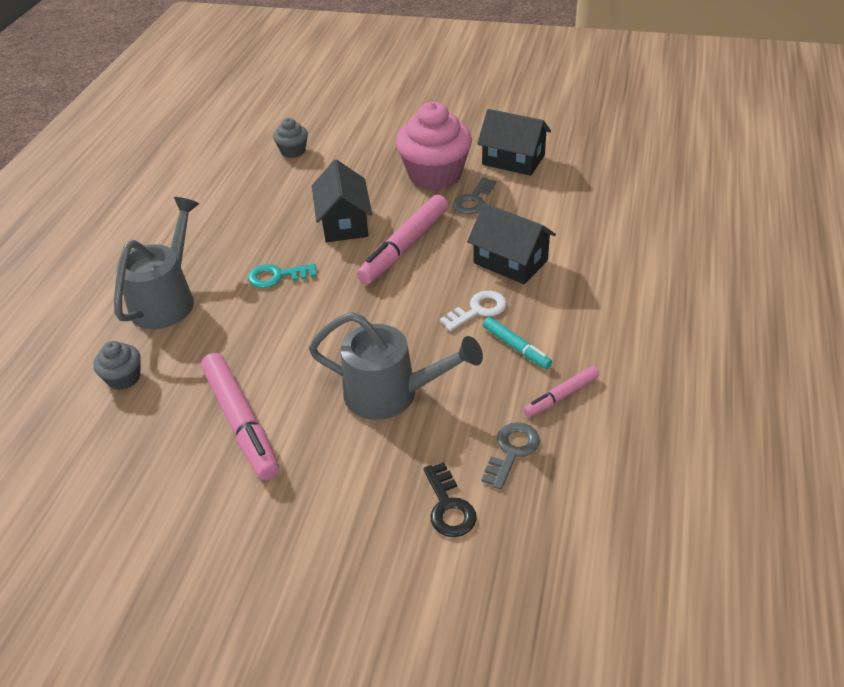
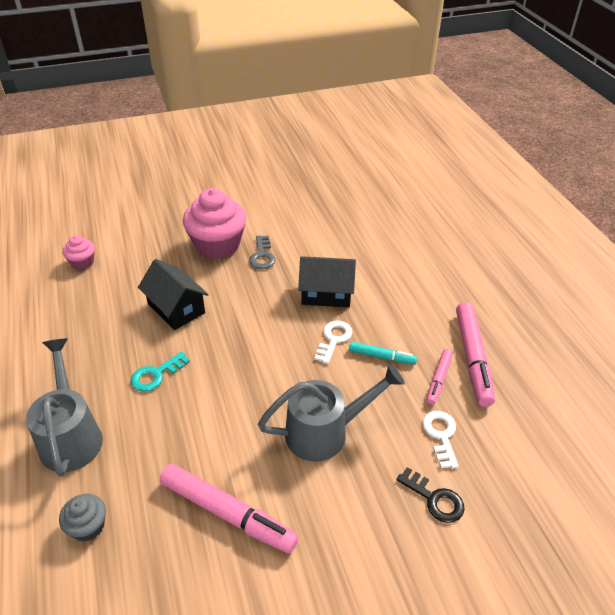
camera: 35 degrees left, 0 degrees up
grey cupcake [273,118,308,158] -> pink cupcake [63,235,95,270]
pink marker [357,195,448,284] -> pink marker moved to [456,302,495,407]
black house [477,109,551,176] -> none
grey key [481,422,540,490] -> white key [422,411,459,469]

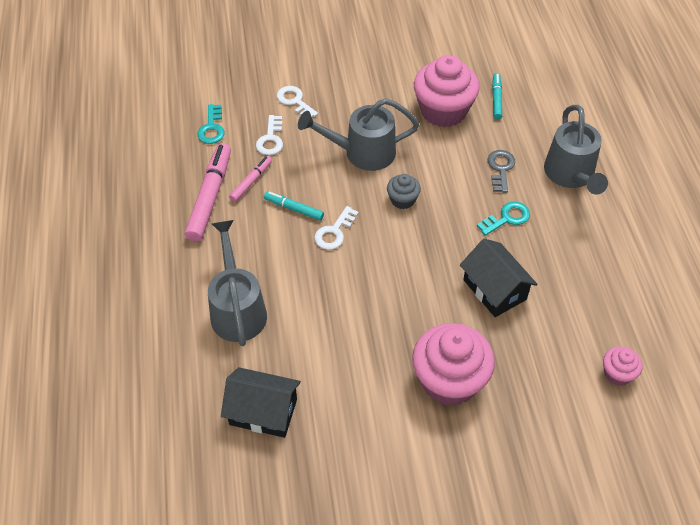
camera: 170 degrees left, 10 degrees up
grey cupcake [59,494,106,542] -> grey cupcake moved to [387,174,421,209]
pink marker [160,464,299,553] -> pink cupcake [414,55,480,127]
grey key [249,236,275,269] -> grey key moved to [488,150,515,193]
black house [298,256,356,307] -> black house moved to [221,367,301,438]
black key [396,467,465,523] -> white key [277,86,318,117]
none -> turquoise key [197,104,225,144]
none -> grey watering can [208,220,267,346]
none -> turquoise marker [492,73,502,120]

